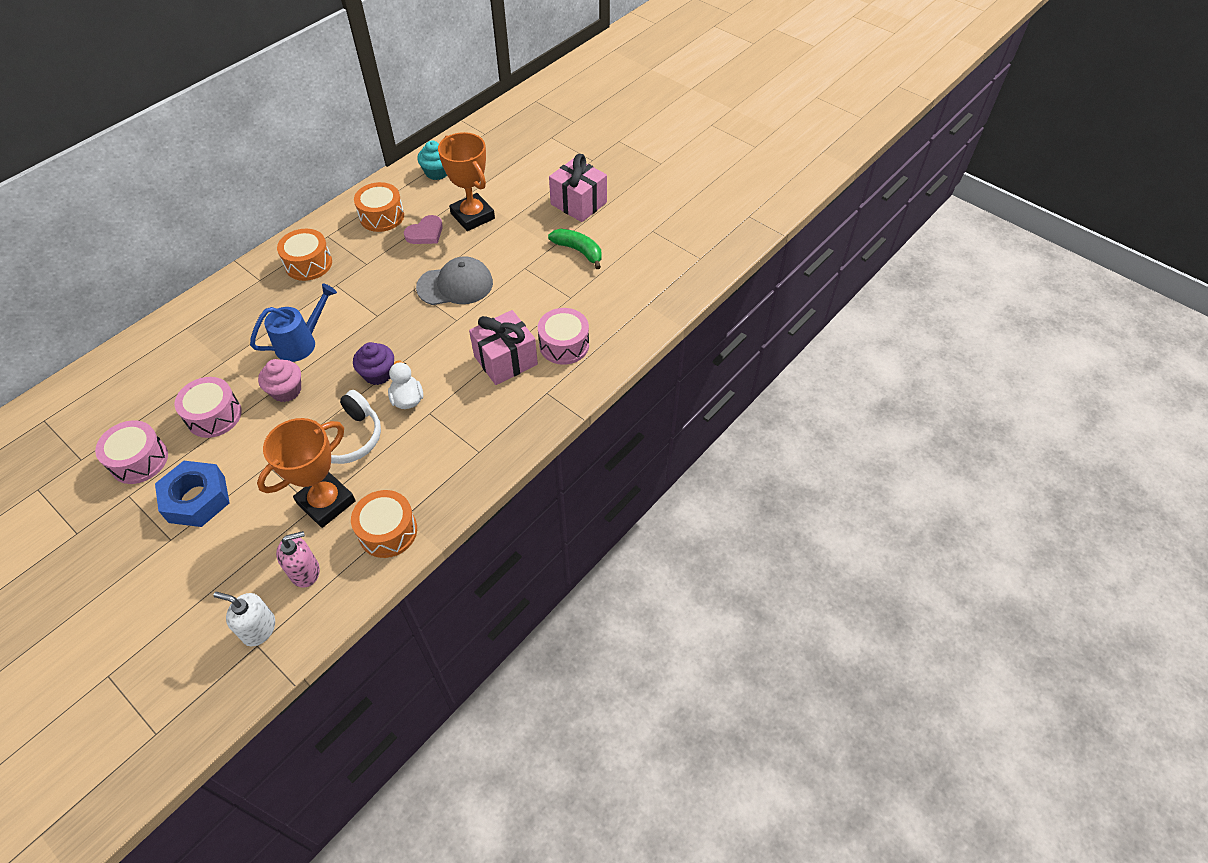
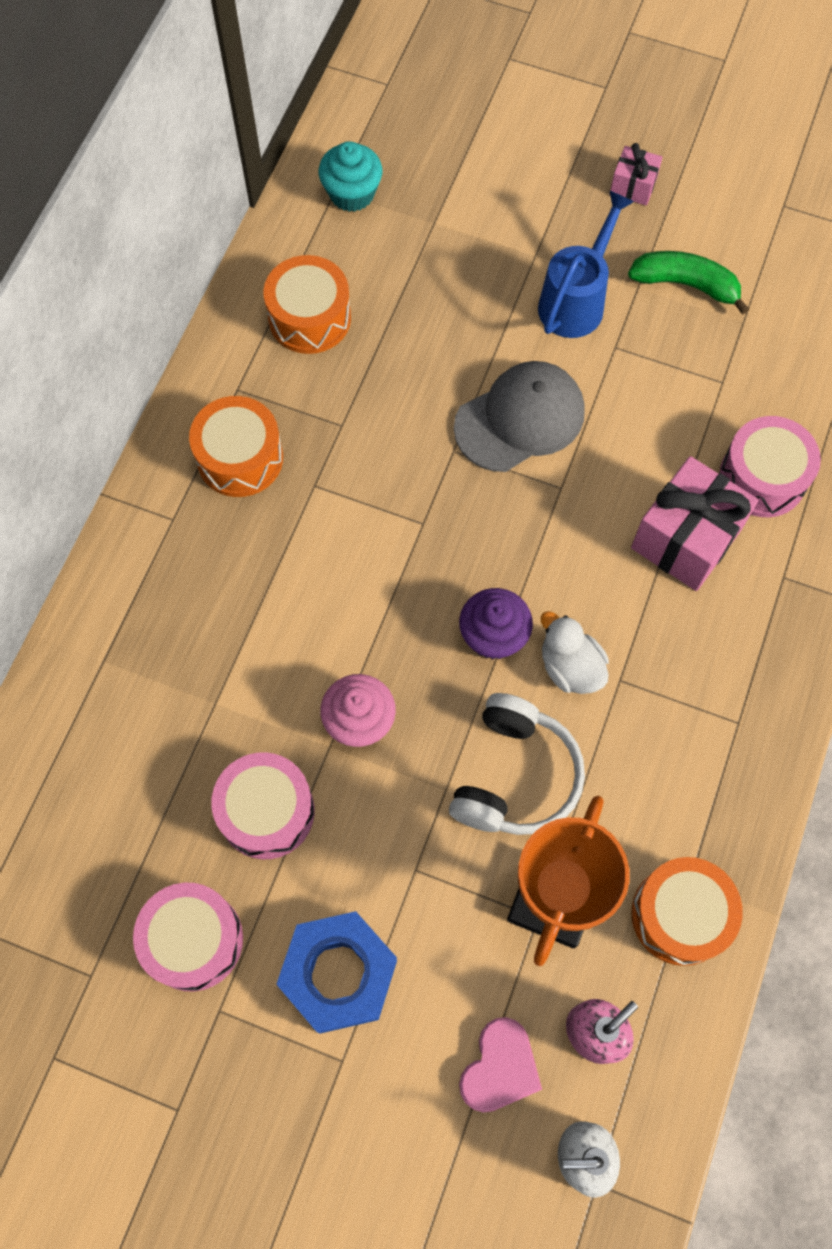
camera: 20 degrees left, 15 degrees up
blue watering can [250,284,337,362] -> blue watering can moved to [538,191,634,338]
pink heart [404,215,443,244] -> pink heart moved to [459,1017,542,1113]
orange trophy [438,132,495,231] -> none
pink gift [549,154,607,222] -> pink gift [610,143,663,206], size x0.51

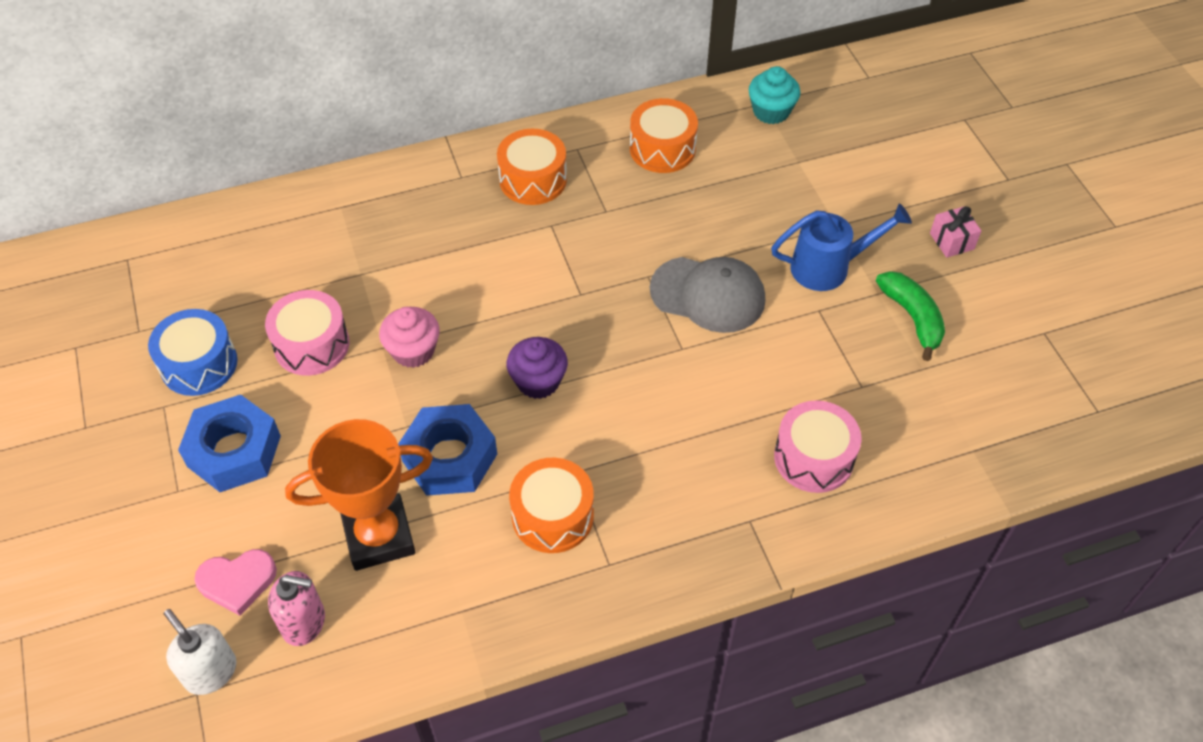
camera: 50 degrees right, 15 degrees down
pink drum [133,883,243,992] -> blue drum [148,309,237,396]
white headphones [449,693,585,835] -> blue nut [398,404,497,496]
white duck [541,611,609,694] -> none
pink gift [631,456,759,591] -> none
orange drum [631,857,743,966] -> orange drum moved to [509,458,594,553]

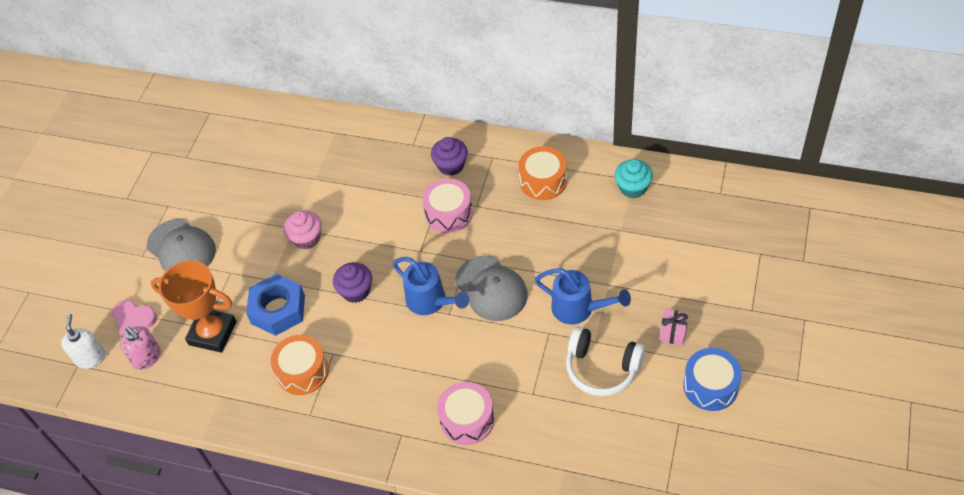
camera: 40 degrees right, 0 degrees up
blue drum [148,309,237,396] -> blue drum moved to [683,348,742,411]
blue nut [178,395,281,492] -> grey cap [147,219,216,272]
pink drum [265,290,349,376] -> pink drum moved to [422,178,473,233]
orange drum [497,129,567,205] -> purple cupcake [431,137,468,176]
green banana [876,271,945,361] -> white headphones [566,326,645,396]
none -> blue watering can [393,257,469,315]

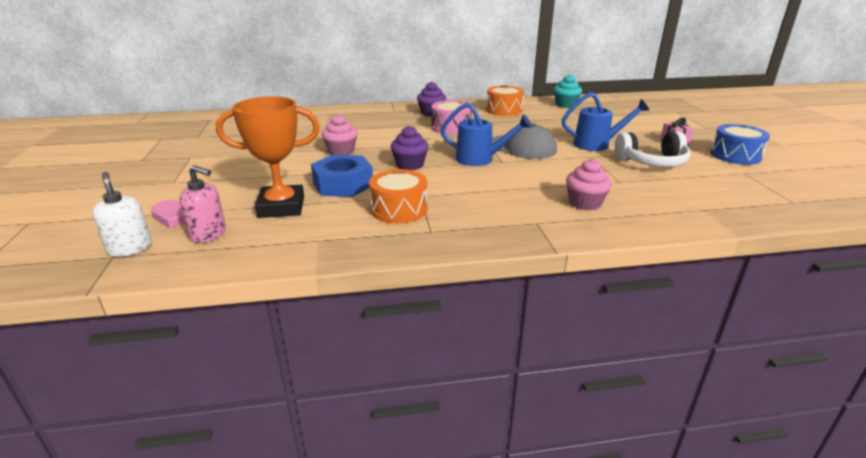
camera: 30 degrees left, 25 degrees down
grey cap [147,219,216,272] -> none
pink drum [437,382,494,445] -> pink cupcake [566,159,612,210]

